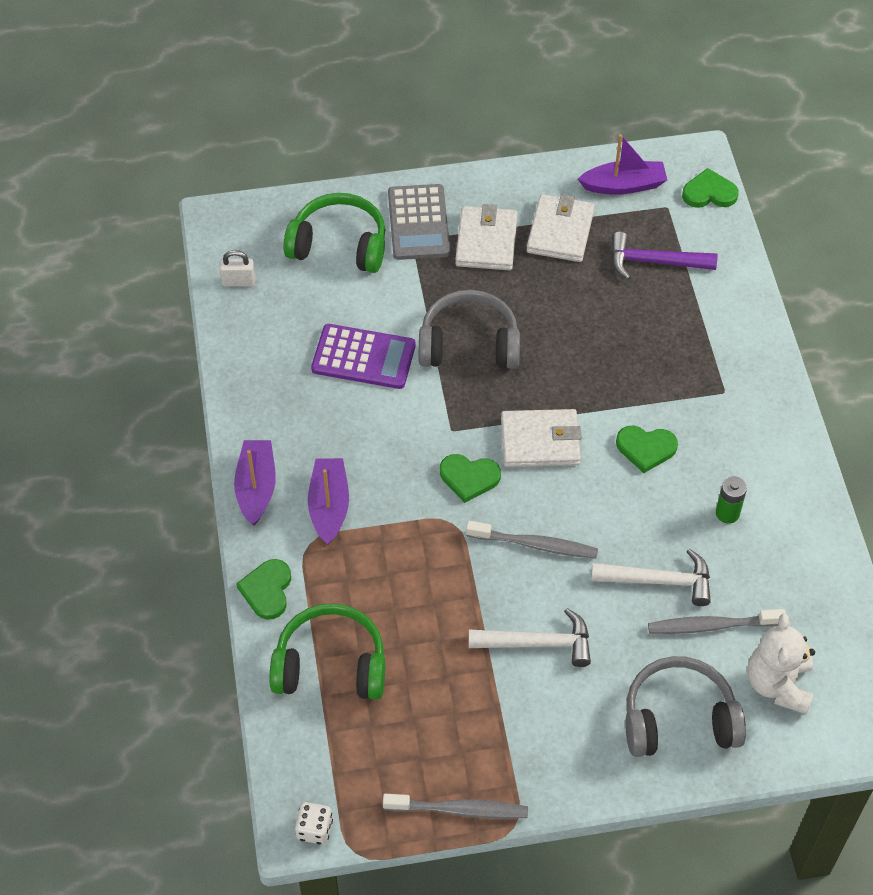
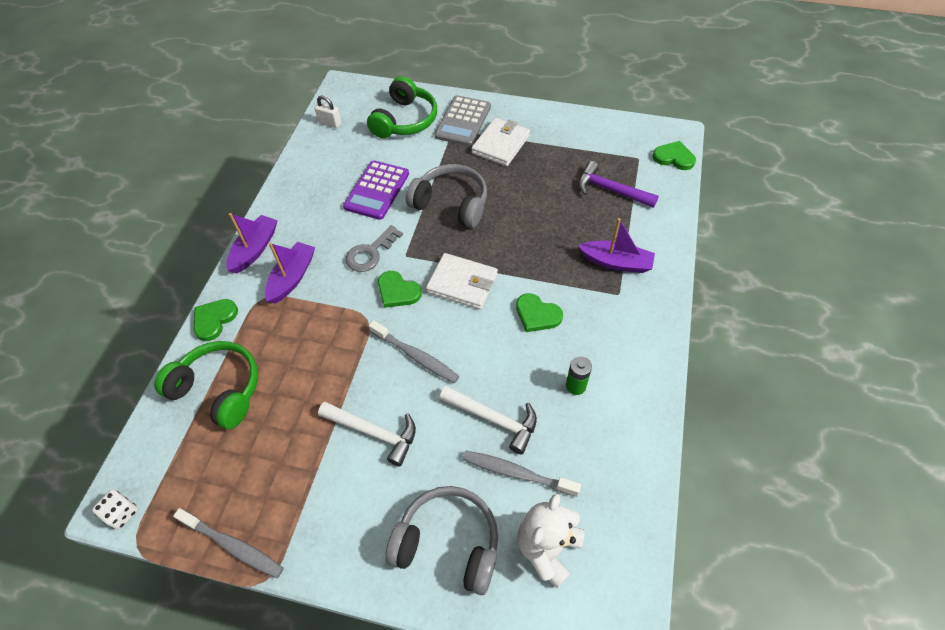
camera: 25 degrees right, 0 degrees up
green headphones [283,193,385,273] -> green headphones turned 75 degrees clockwise [367,76,437,138]
purple calculator [311,324,416,389] -> purple calculator turned 75 degrees clockwise [343,160,409,220]
white wallet [527,194,595,262] -> none
purple boat [578,134,667,195] -> purple boat moved to [578,218,655,273]
none -> grey key [346,225,403,272]

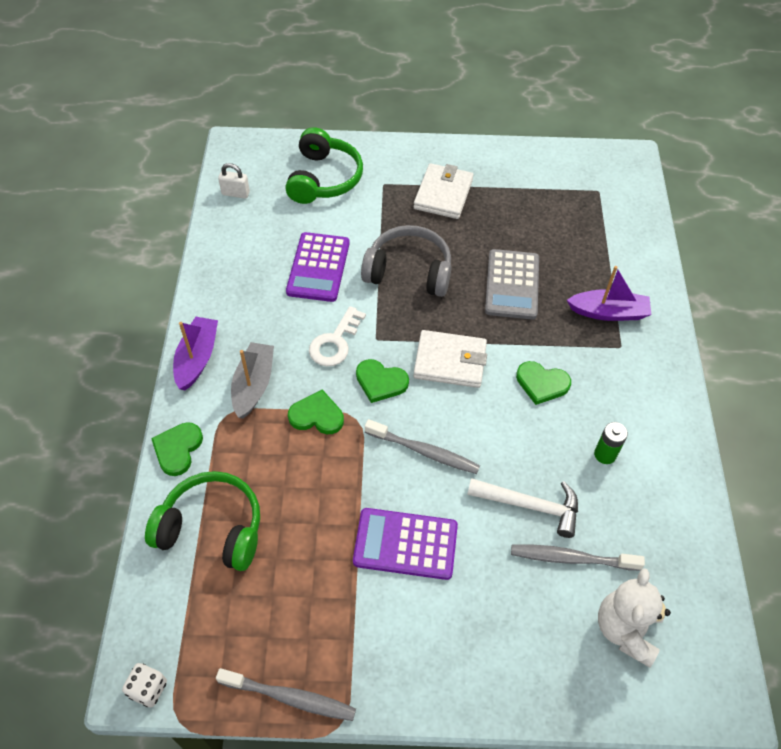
camera: 15 degrees left, 0 degrees up
purple boat [265,242,315,304] -> grey boat [231,342,274,419]
white hammer [318,401,416,467] -> purple calculator [353,508,458,580]
grey key [346,225,403,272] -> white key [309,306,366,366]
grey headphones [385,486,498,595] -> none
grey calculator [435,95,491,146] -> grey calculator moved to [485,249,539,320]
purple hammer [578,161,659,208] -> none
green heart [653,141,696,170] -> green heart moved to [288,389,344,434]

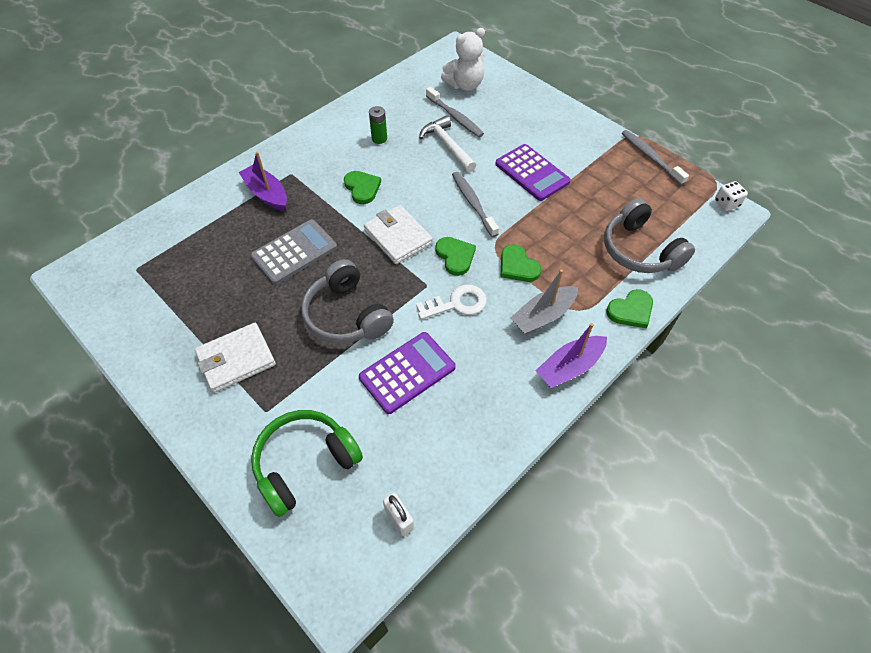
camera: 135 degrees left, 0 degrees up
green headphones [145,471,260,571] -> grey headphones [604,198,695,273]

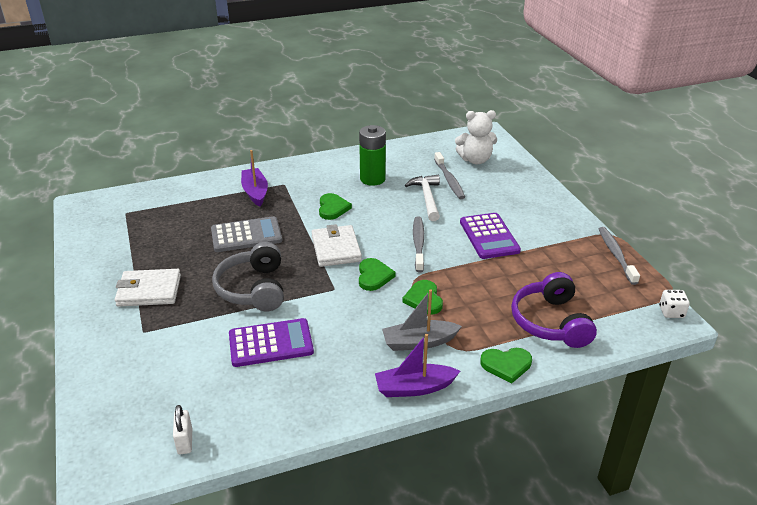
camera: 25 degrees right, 20 degrees down
green headphones [251,410,363,517] -> none
green battery [369,106,387,144] -> green battery [359,125,386,186], size x1.77
white key [416,285,487,319] -> none
grey headphones [604,198,695,273] -> purple headphones [511,272,597,348]

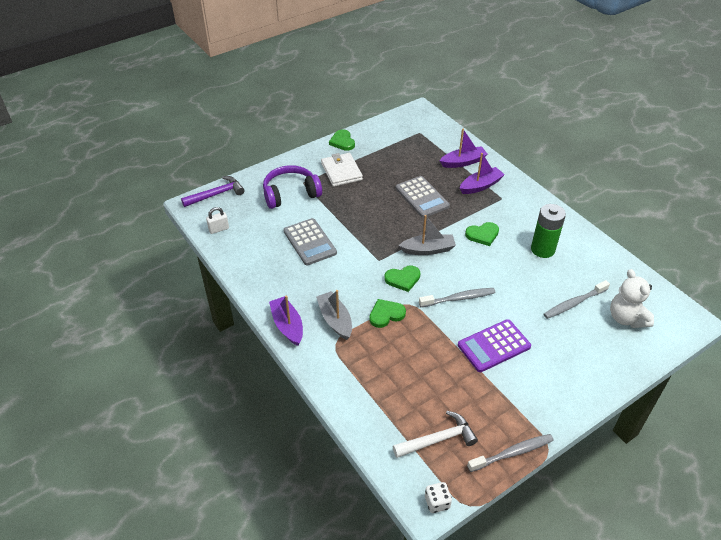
camera: 75 degrees right, 10 degrees up
grey headphones [212,242,284,311] -> none
purple calculator [229,318,314,367] -> grey calculator [283,218,337,266]
white wallet [312,224,362,267] -> grey boat [399,215,456,255]
white hammer [405,175,440,221] -> white hammer moved to [393,411,478,458]
green heart [480,348,532,384] -> green heart moved to [329,129,355,151]
purple headphones [511,272,597,348] -> purple headphones moved to [263,165,322,209]
none -> purple hammer [181,176,245,207]
none -> purple boat [440,129,488,168]

